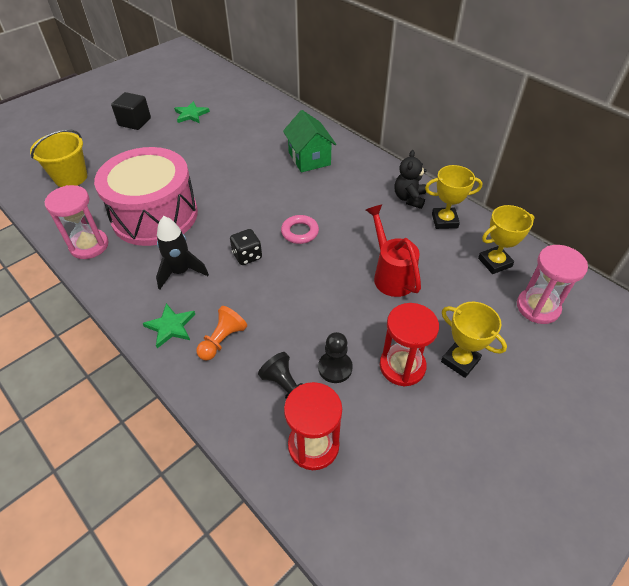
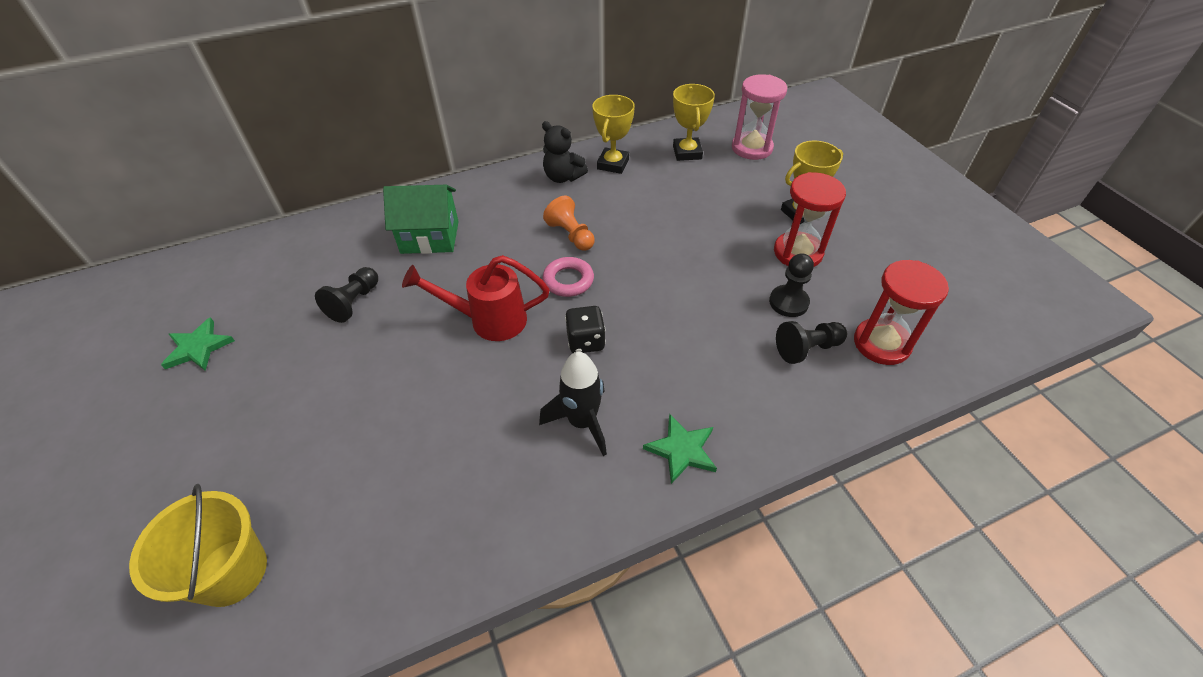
camera: 70 degrees left, 0 degrees up
pink hourglass [45,185,109,259] -> none
pink drum [94,147,198,246] -> none
black cube [111,92,151,130] -> none
orange pawn [196,306,247,360] -> orange pawn moved to [543,196,595,251]
red watering can [366,205,421,297] -> red watering can moved to [402,255,550,341]
none -> black pawn [315,267,378,323]

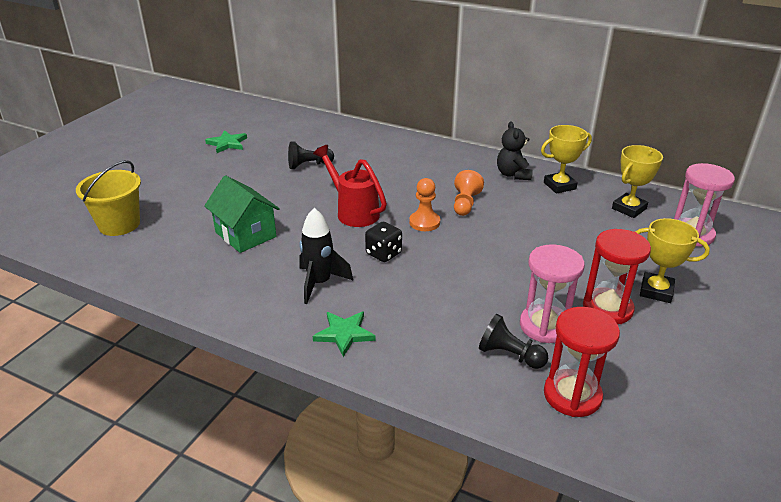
camera: 50 degrees right, 15 degrees down
green house [383,185,459,254] -> green house moved to [204,175,280,253]
pink ring [543,257,594,297] -> orange pawn [409,178,440,231]
black pawn [769,254,814,317] -> pink hourglass [520,244,585,343]

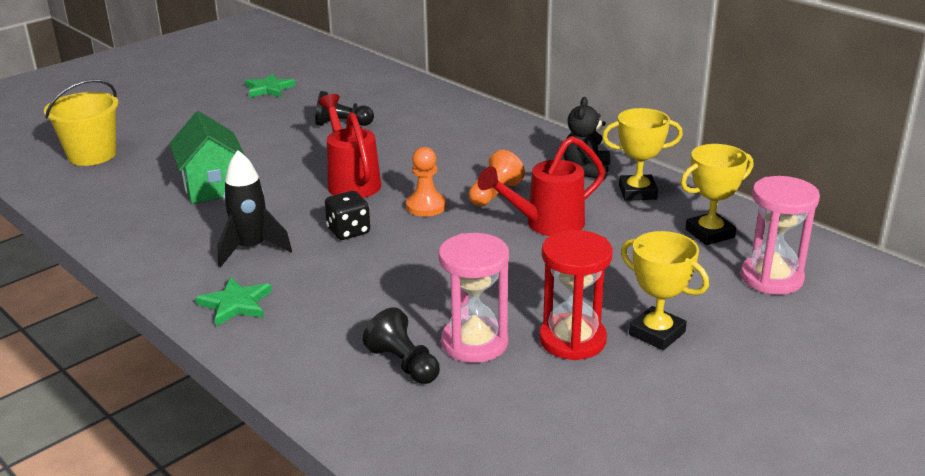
camera: 20 degrees right, 5 degrees down
red hourglass [544,307,620,417] -> none
none -> red watering can [478,136,605,236]

